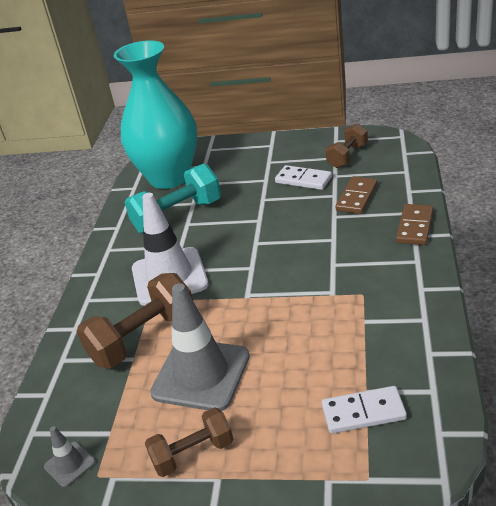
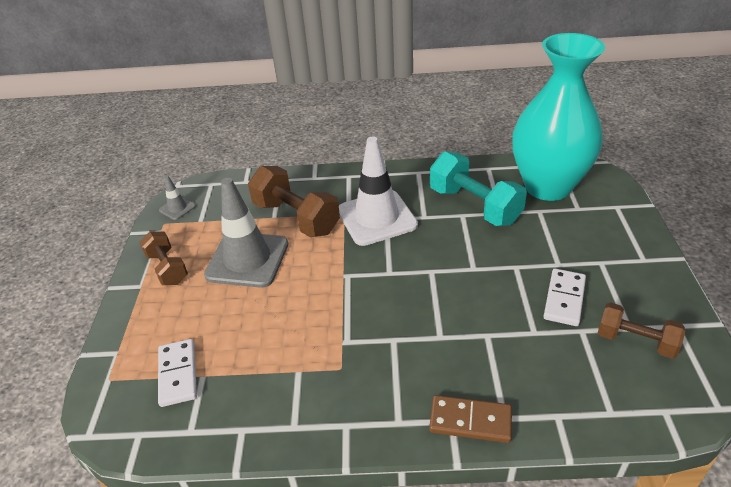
camera: 80 degrees right, 5 degrees up
brown domino [335,176,377,214] -> none

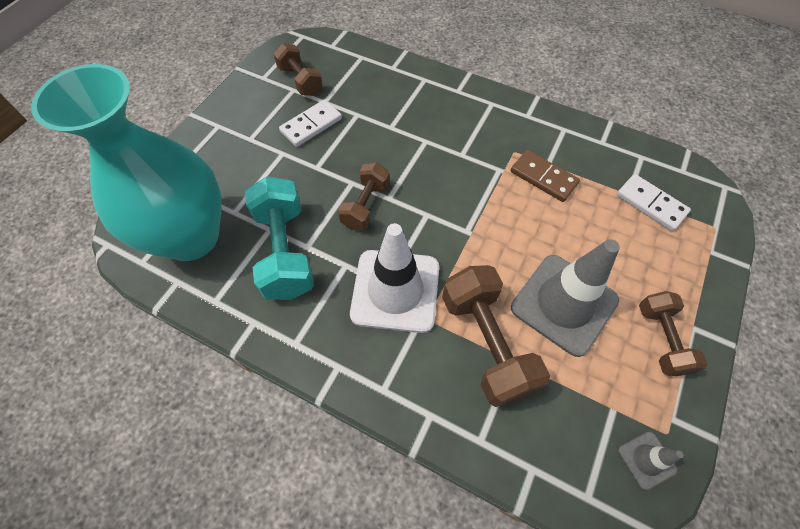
camera: 155 degrees left, 20 degrees up
white domino [158,339,197,407] -> white domino turned 60 degrees counterclockwise [616,174,691,231]
brown domino [429,395,512,443] -> brown domino moved to [511,150,580,202]
none -> brown dumbbell [338,163,390,230]

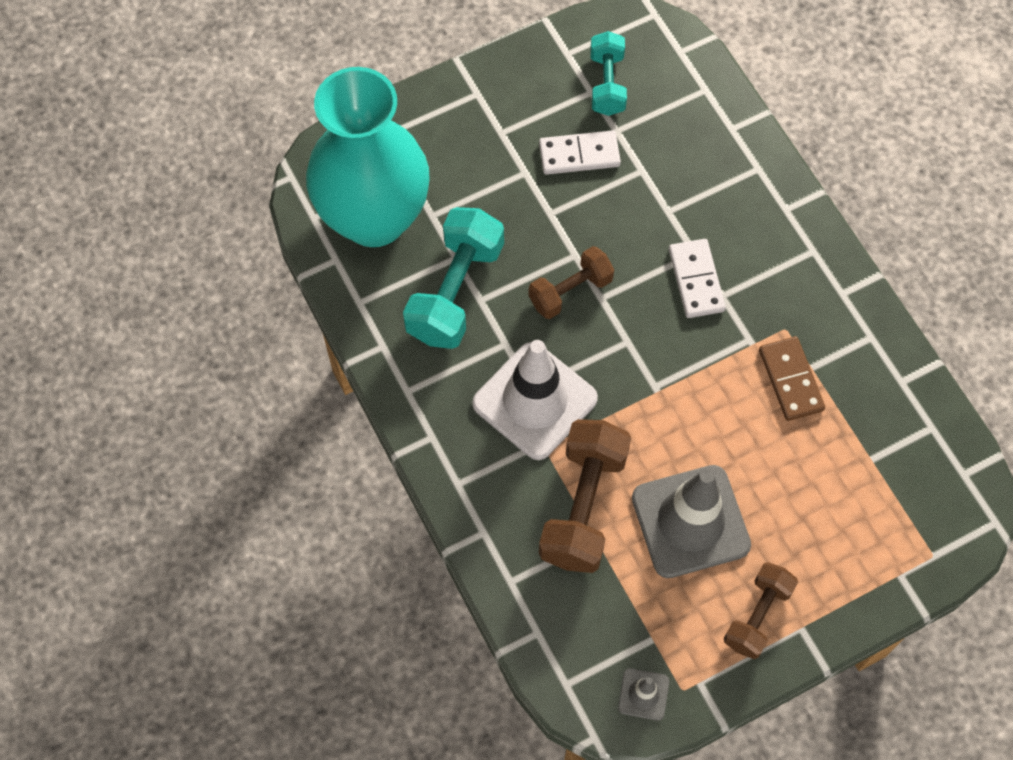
camera: 35 degrees right, 5 degrees up
brown dumbbell [273,43,323,96] -> turquoise dumbbell [590,31,627,116]
white domino [616,174,691,231] -> white domino moved to [669,239,726,318]

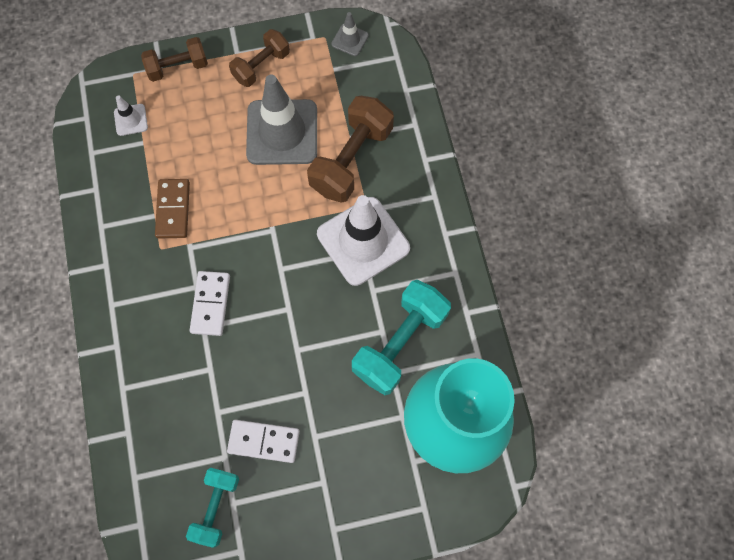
camera: 165 degrees left, 5 degrees up
brown dumbbell [528,246,614,319] -> brown dumbbell moved to [141,37,208,82]
none -> white traffic cone [114,95,148,136]

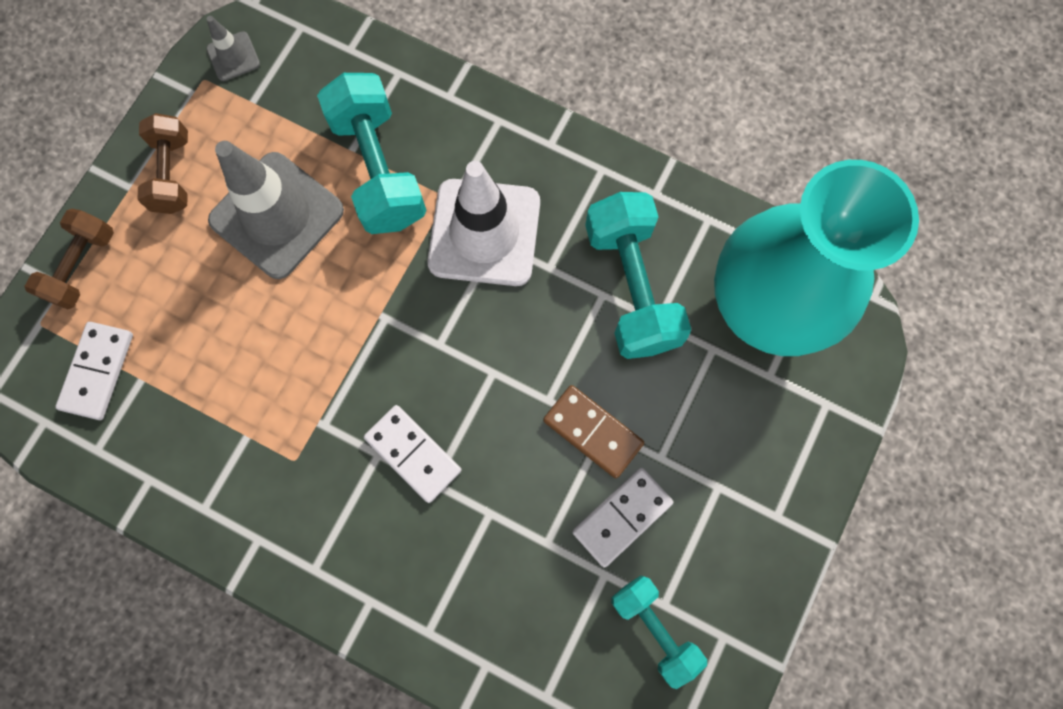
camera: 50 degrees left, 5 degrees up
white traffic cone [114,95,148,136] -> white domino [55,322,133,420]
brown domino [155,179,190,239] -> brown domino moved to [543,385,644,478]
brown dumbbell [307,96,394,203] -> turquoise dumbbell [317,73,427,234]

